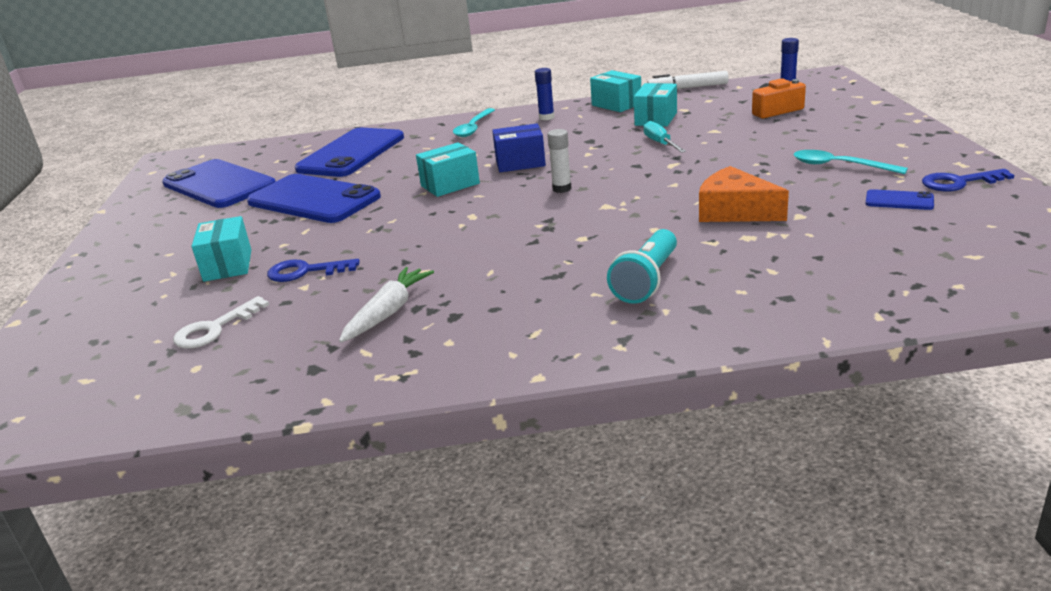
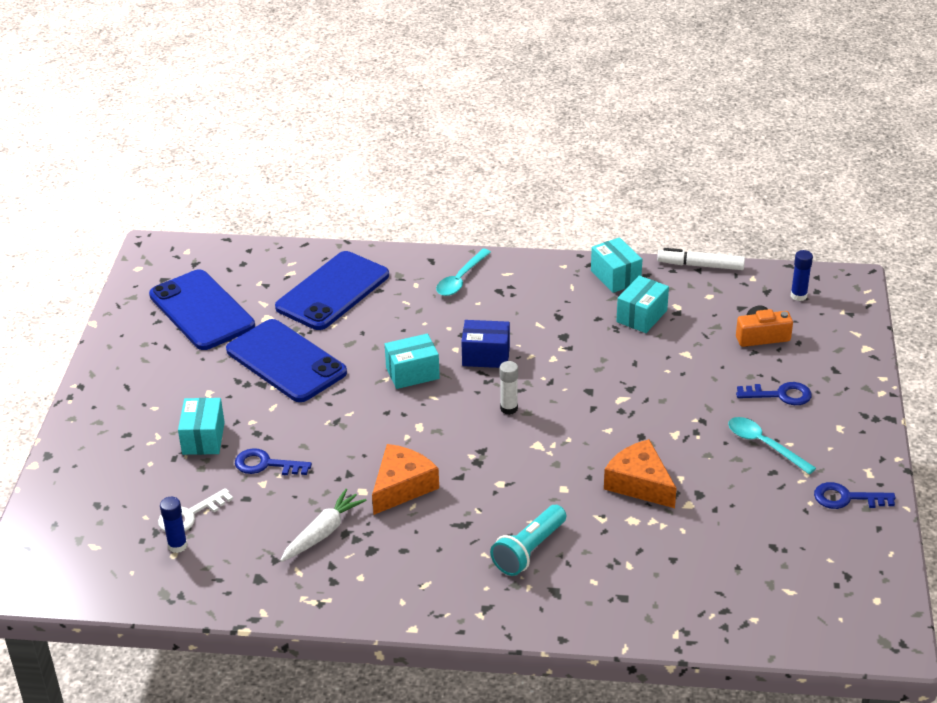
camera: 10 degrees right, 10 degrees up
blue glue stick [535,68,554,120] -> blue glue stick moved to [160,497,187,553]
turquoise screwdriver [643,121,686,153] -> none
blue phone [865,189,934,210] -> none
none -> orange cheese [372,444,439,515]
none -> blue key [736,382,812,405]

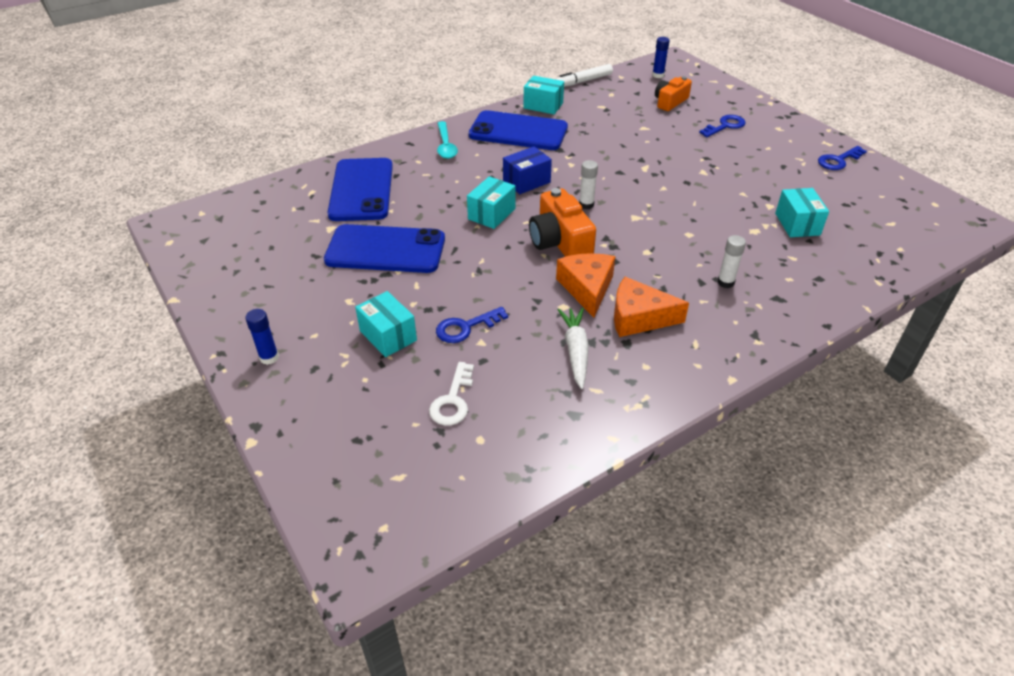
camera: 40 degrees left, 5 degrees up
blue phone [149,270,255,350] -> blue phone moved to [469,110,568,150]
blue glue stick [160,497,187,553] -> blue glue stick moved to [245,309,279,365]
turquoise flashlight [490,505,566,576] -> white glue stick [717,235,746,288]
orange cheese [604,439,677,508] -> orange cheese moved to [614,277,689,337]
turquoise box [616,275,669,333] -> turquoise box moved to [775,188,829,237]
turquoise spoon [728,417,816,474] -> none
none -> orange camera [529,188,596,257]

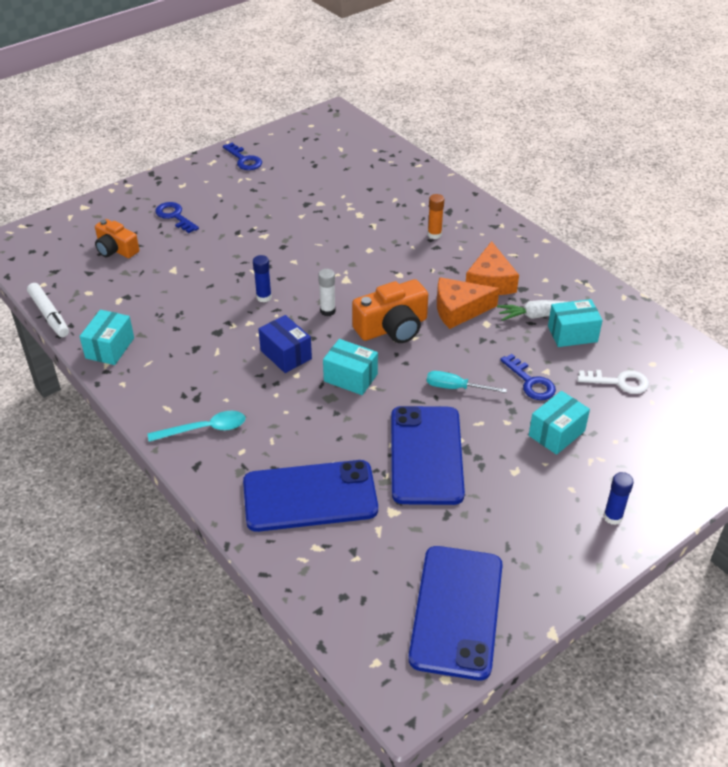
camera: 95 degrees left, 0 degrees up
blue phone [469,110,568,150] -> blue phone moved to [408,546,503,680]
blue glue stick [652,37,670,78] -> blue glue stick moved to [253,255,272,302]
white glue stick [717,235,746,288] -> orange glue stick [428,194,444,239]
turquoise box [775,188,829,237] -> turquoise box moved to [548,299,603,347]
none -> turquoise screwdriver [427,371,507,393]

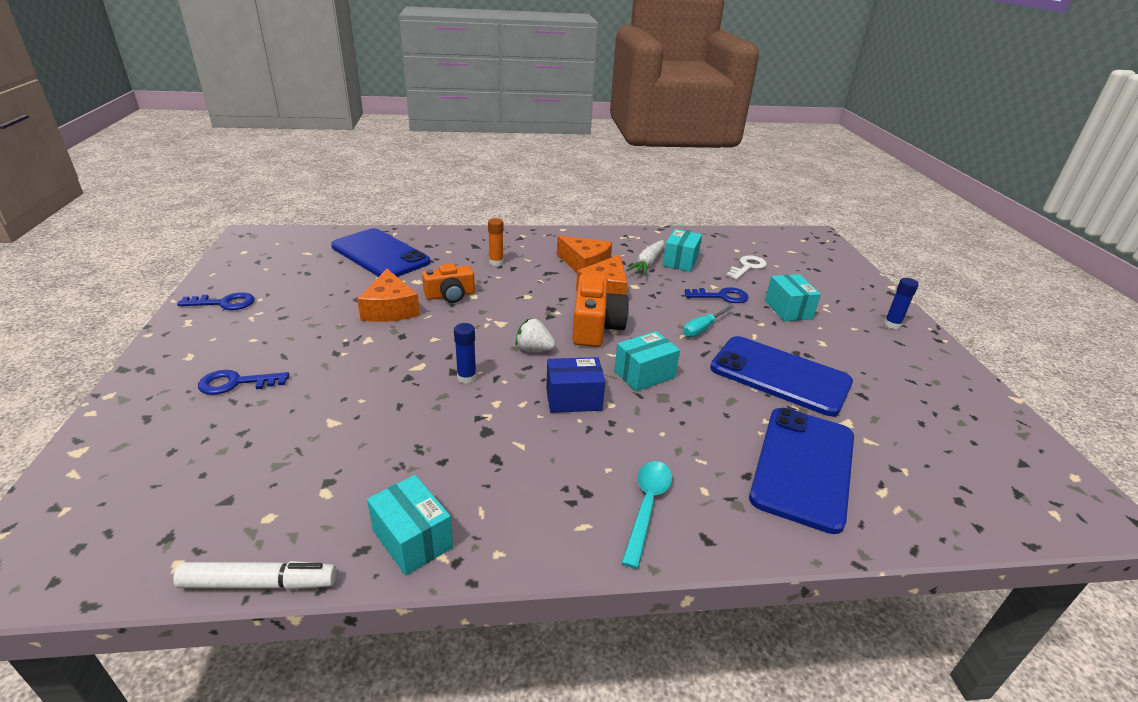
camera: 60 degrees left, 10 degrees down
orange camera [95,219,139,258] -> orange camera moved to [422,263,475,303]
white glue stick [318,269,336,316] -> white strawberry [516,318,556,352]
blue phone [408,546,503,680] -> blue phone moved to [331,228,430,277]
none -> orange cheese [357,269,420,322]

